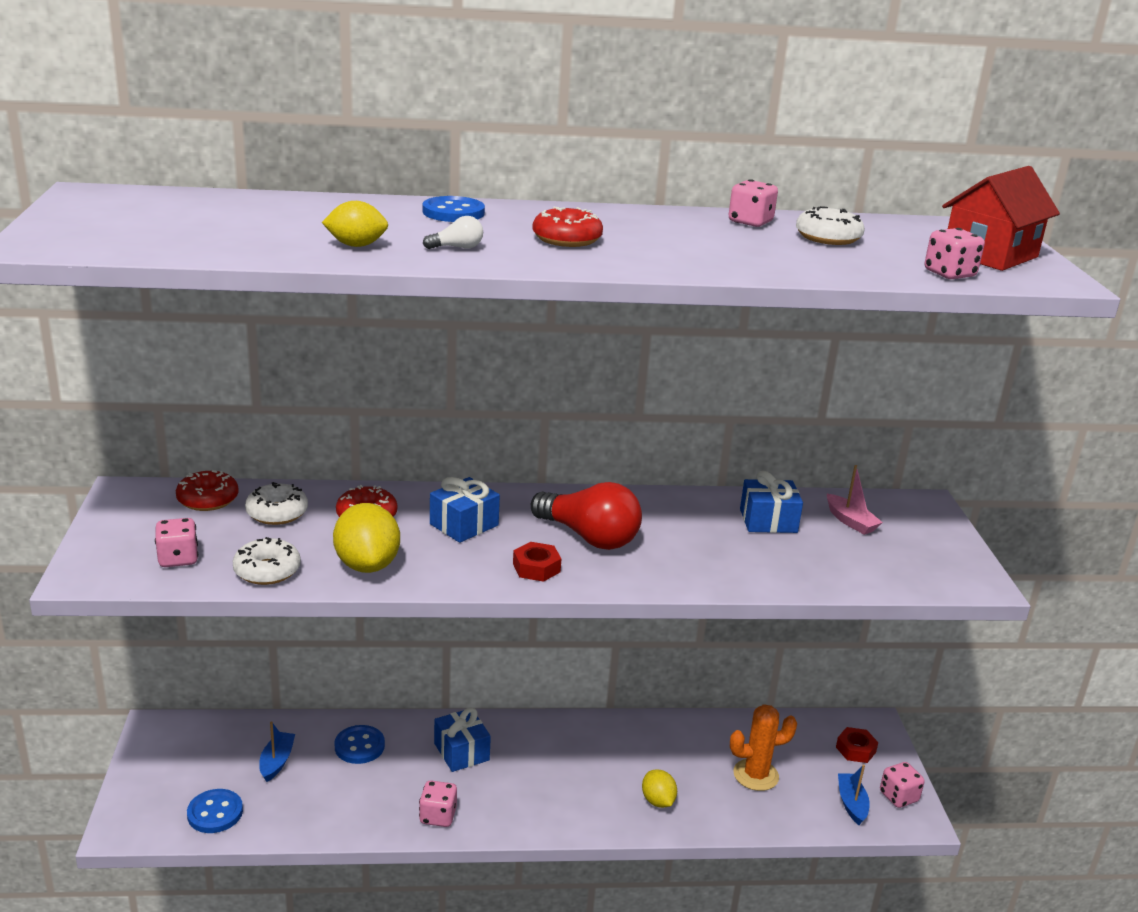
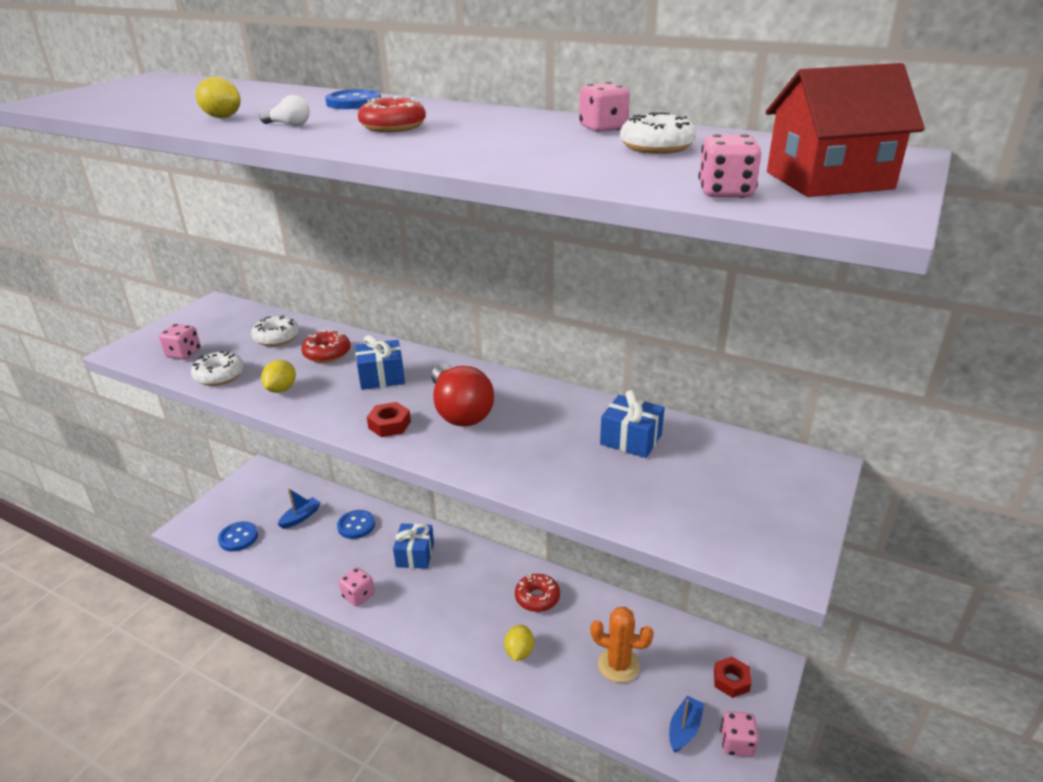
camera: 35 degrees right, 5 degrees up
red donut [176,470,239,511] -> red donut moved to [515,574,560,612]
yellow lemon [333,503,400,573] -> yellow lemon [261,360,296,393], size x0.60
pink boat [827,465,883,535] -> none

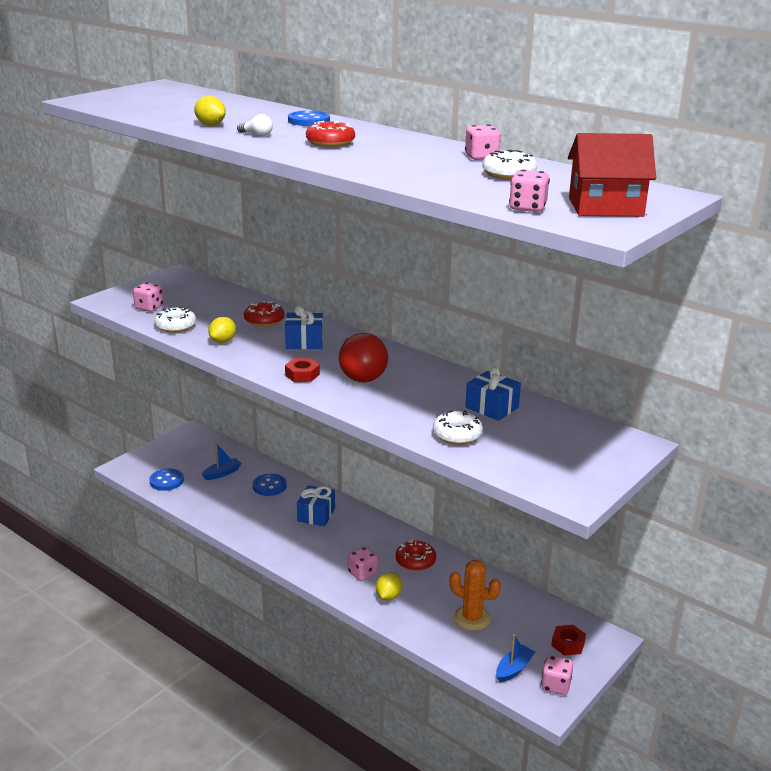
camera: 10 degrees right, 5 degrees down
white donut [251,315,299,346] -> white donut moved to [433,410,483,445]
pink dice [339,567,375,607] -> pink dice moved to [348,547,378,581]

